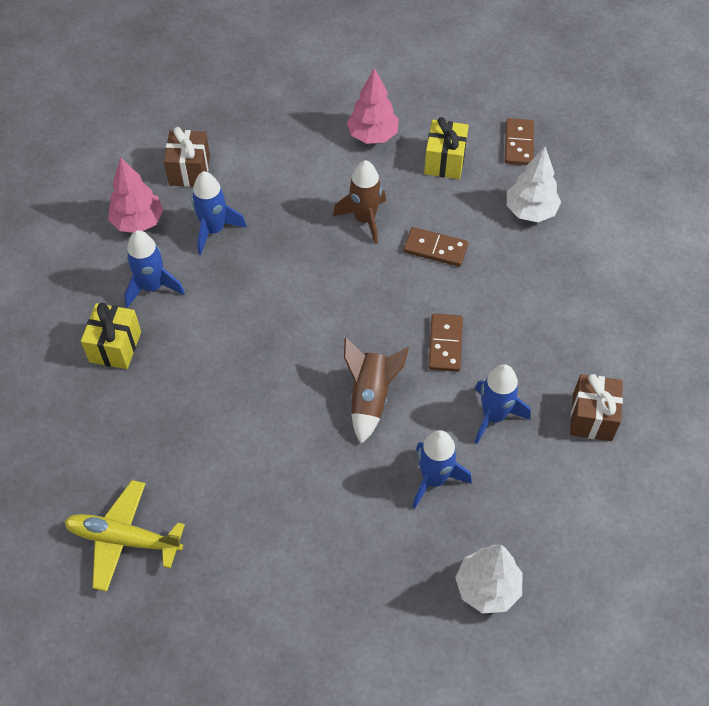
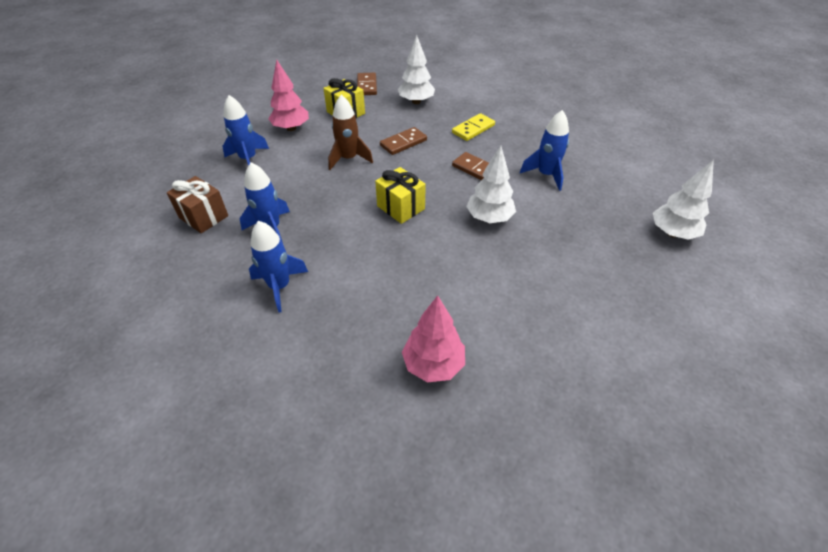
camera: 55 degrees left, 10 degrees down
yellow plane [64,480,185,592] -> none
yellow gift [81,303,141,369] -> yellow gift moved to [375,167,426,224]
pink tree [108,157,164,233] -> pink tree moved to [402,295,465,382]
brown rocket [344,338,409,444] -> white tree [466,146,516,223]
blue rocket [412,430,472,508] -> blue rocket moved to [222,95,269,166]
brown domino [504,118,534,165] -> brown domino turned 45 degrees clockwise [357,72,377,95]
brown gift [570,374,623,441] -> none
none -> yellow domino [452,113,495,141]

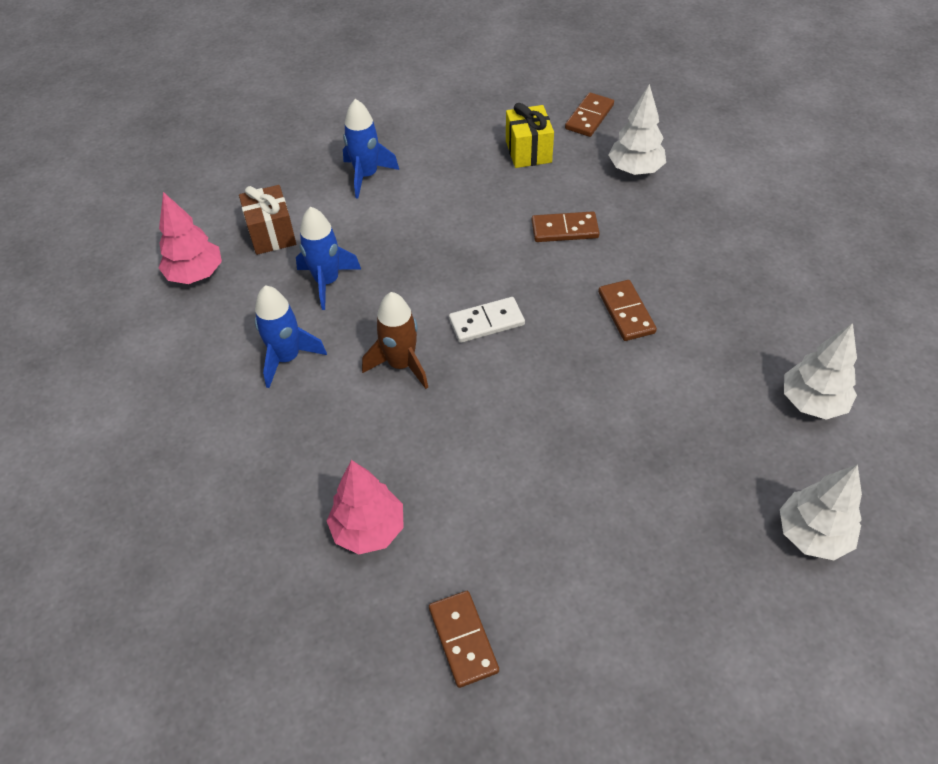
camera: 35 degrees right, 5 degrees up
pink tree [269,60,309,131] -> pink tree moved to [159,192,222,284]
brown rocket [328,95,373,170] -> brown rocket moved to [362,292,428,389]
yellow gift [375,167,426,224] -> white domino [449,297,525,343]
yellow domino [452,113,495,141] -> none
white tree [466,146,516,223] -> white tree moved to [784,323,857,420]
blue rocket [520,110,569,191] -> none
none -> brown domino [429,591,499,688]

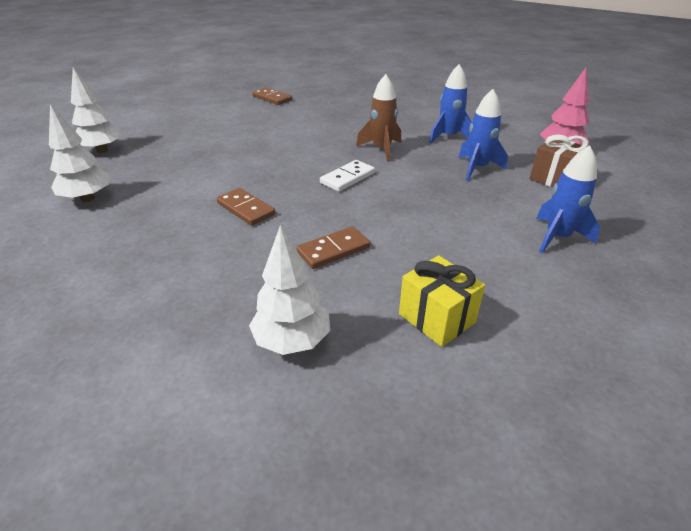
camera: 150 degrees right, 15 degrees down
pink tree [327,460,404,554] -> none
brown domino [565,92,614,137] -> none

